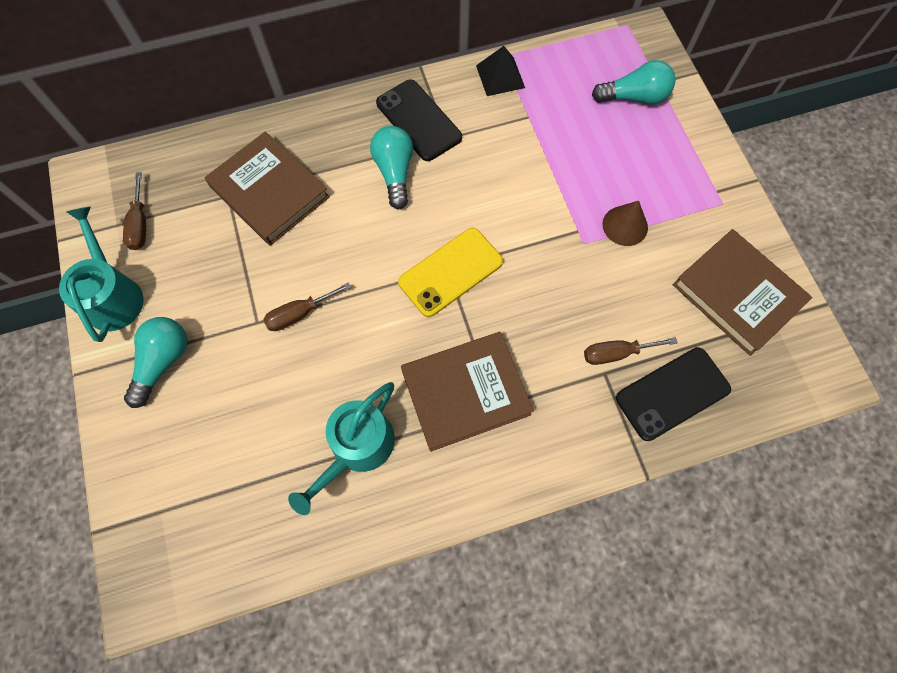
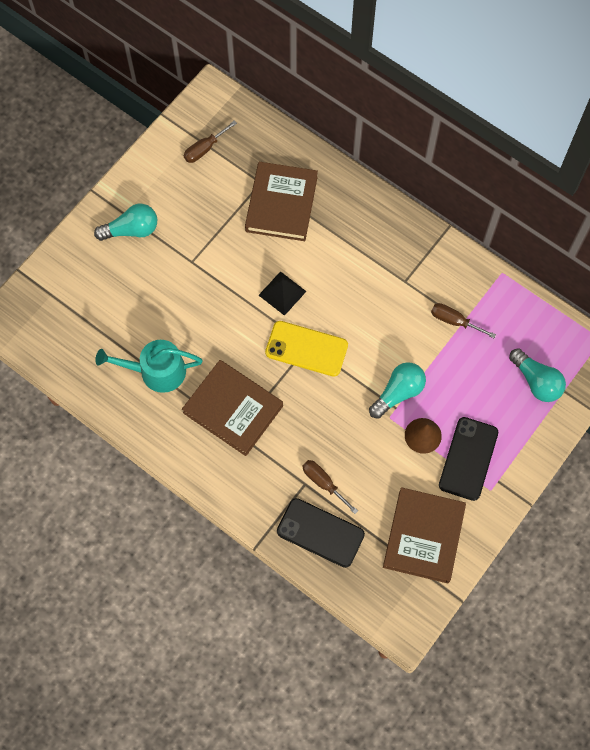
camera: 55 degrees right, 0 degrees up
turquoise watering can [59,206,144,342] -> none
brown screwdriver [263,282,351,331] -> brown screwdriver moved to [431,303,496,338]
turquoise light bulb [370,126,413,209] -> turquoise light bulb moved to [369,362,426,419]
black phone [376,80,462,161] -> black phone moved to [439,417,498,501]
black pyramid [476,46,525,96] -> black pyramid moved to [259,271,307,316]

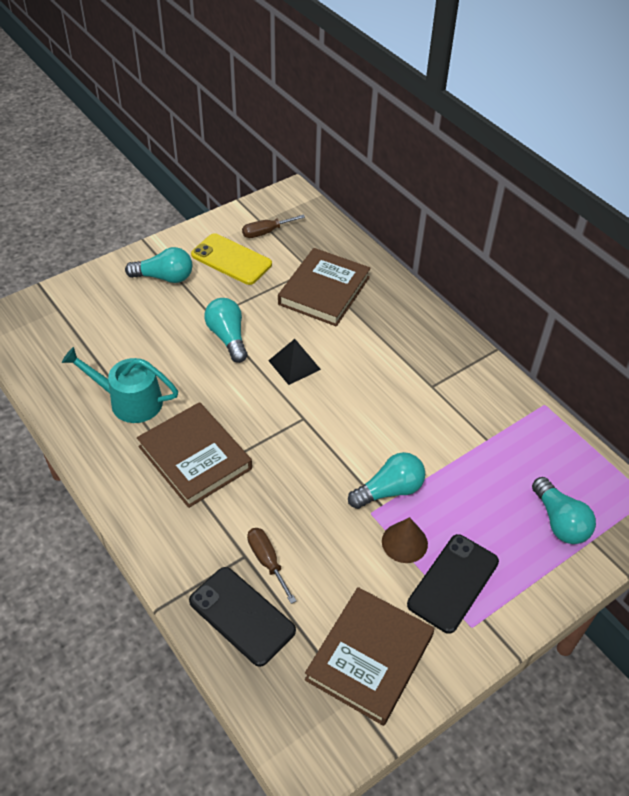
camera: 15 degrees right, 20 degrees down
yellow phone [265,321,348,377] -> yellow phone moved to [191,233,272,285]
brown screwdriver [431,303,496,338] -> none
none -> turquoise light bulb [204,298,247,363]

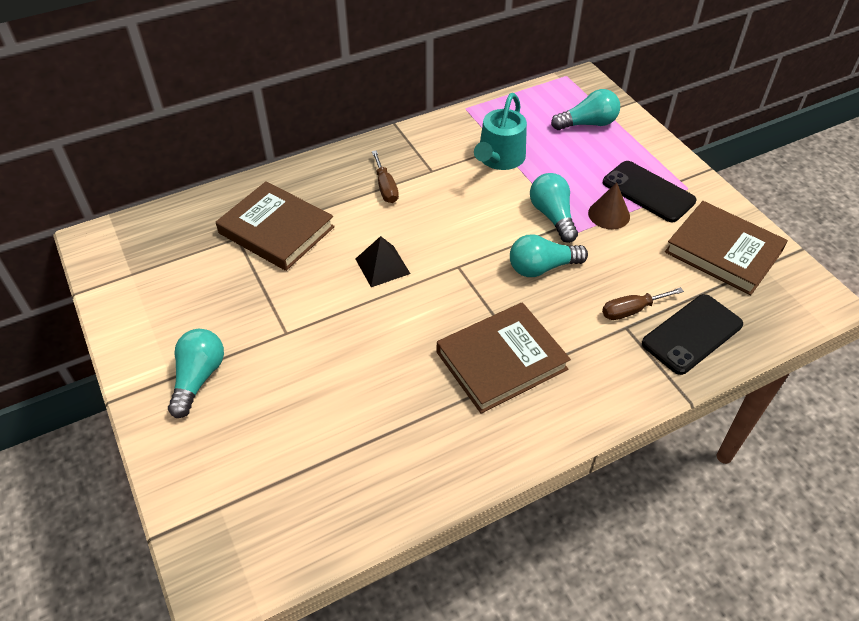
camera: 80 degrees left, 0 degrees up
turquoise watering can [62,347,178,423] -> turquoise watering can moved to [474,93,527,170]
yellow phone [191,233,272,285] -> none
turquoise light bulb [204,298,247,363] -> turquoise light bulb moved to [510,234,588,277]
brown screwdriver [242,214,305,238] -> brown screwdriver moved to [372,150,399,203]

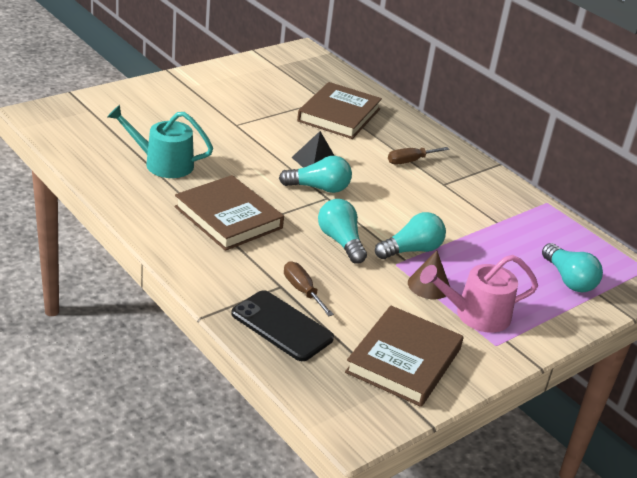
camera: 75 degrees right, 15 degrees down
turquoise light bulb [168,329,224,418] -> turquoise light bulb moved to [279,156,352,193]
turquoise watering can [474,93,527,170] -> turquoise watering can moved to [107,105,213,178]
black phone [603,161,697,223] -> pink watering can [420,255,538,333]

